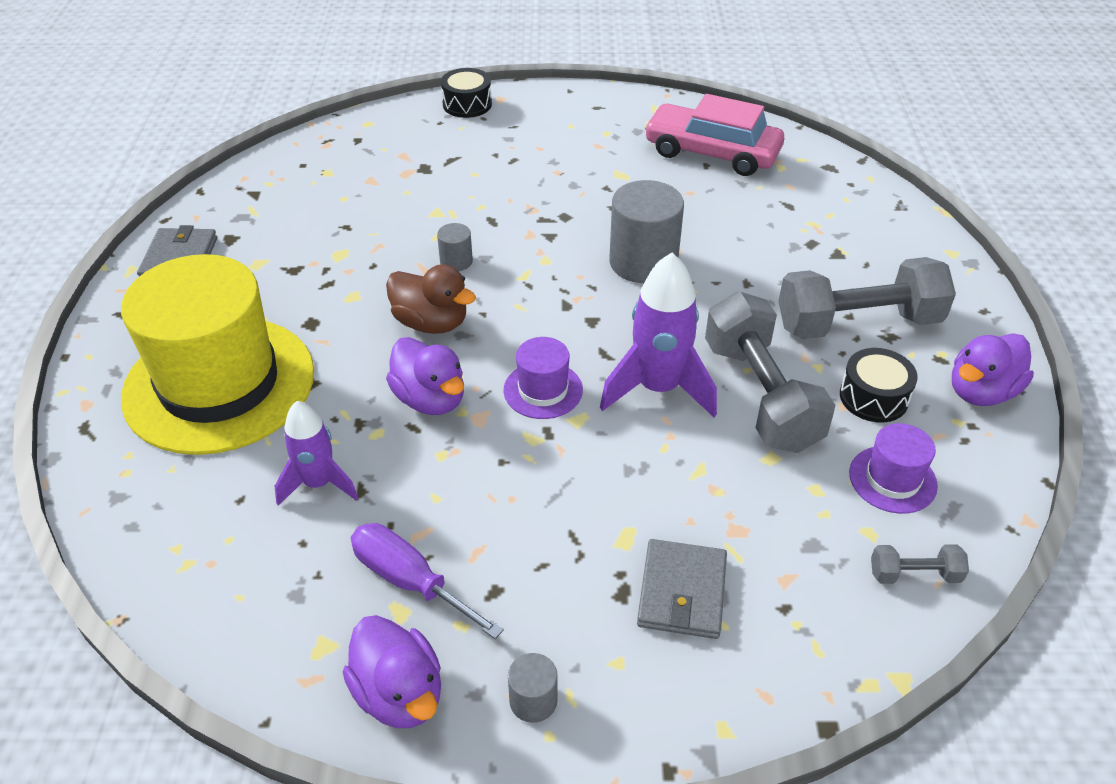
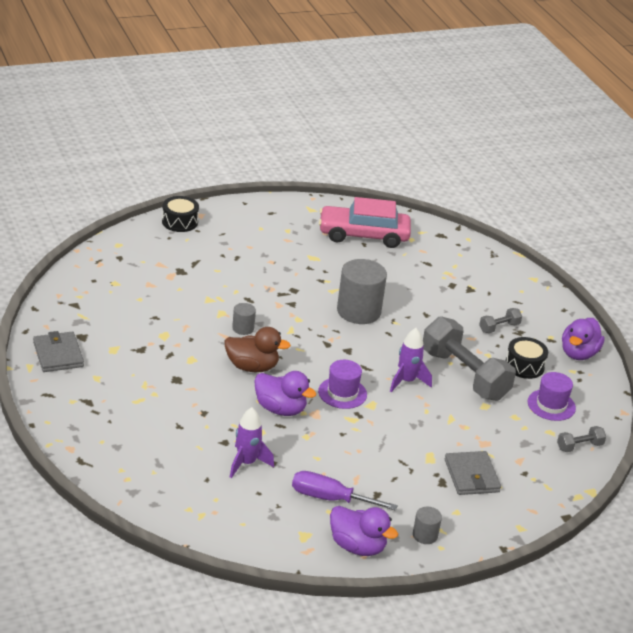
camera: 25 degrees left, 10 degrees down
yellow hat [121,254,314,455] -> none
purple rocket [600,252,717,417] -> purple rocket [390,328,432,392], size x0.64
grey dumbbell [778,257,956,339] -> grey dumbbell [479,308,522,333], size x0.44

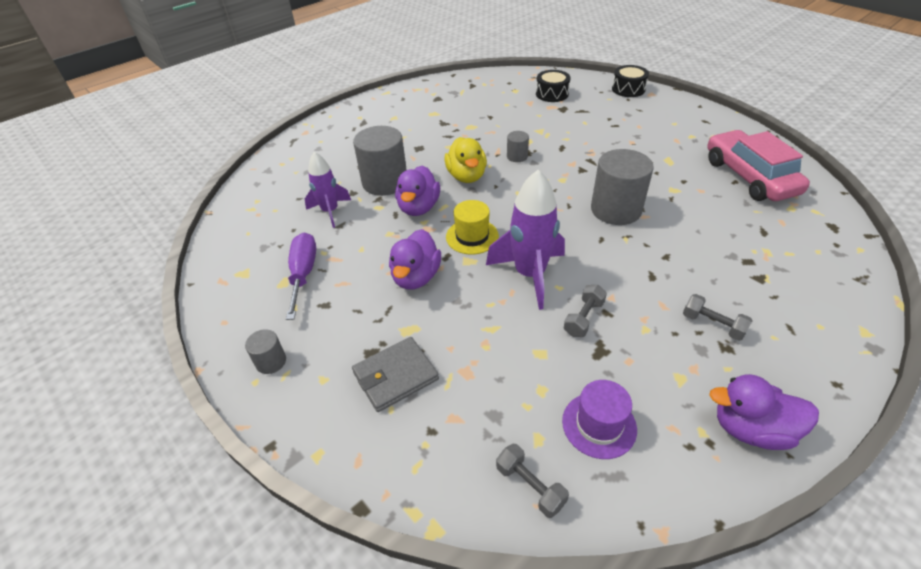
camera: 75 degrees right, 10 degrees up
grey wallet [33,331,84,372] -> none
brown duck [225,327,291,372] -> yellow duck [444,137,487,183]
purple hat [318,360,367,409] -> yellow hat [446,200,499,255]
purple duck [330,506,398,556] -> purple duck moved to [389,229,441,289]
purple rocket [390,328,432,392] -> purple rocket [486,170,565,310], size x1.56
grey dumbbell [423,316,516,401] -> grey dumbbell [564,285,607,337], size x0.44
black drum [506,337,548,379] -> black drum moved to [536,70,571,102]
none -> grey cylinder [353,126,407,196]

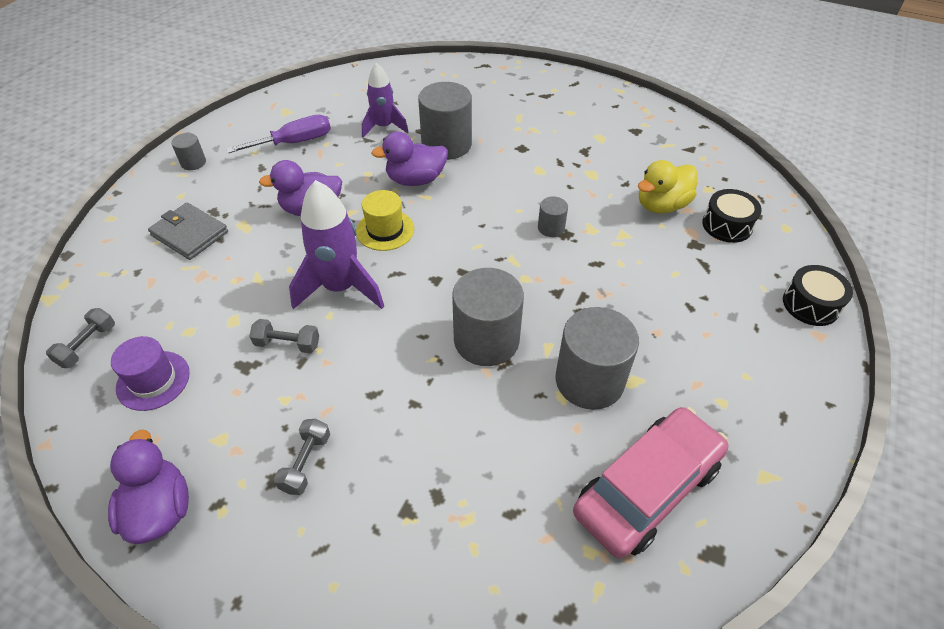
camera: 65 degrees right, 5 degrees up
yellow duck [444,137,487,183] -> yellow duck moved to [638,160,698,214]
none -> grey cylinder [556,307,639,410]

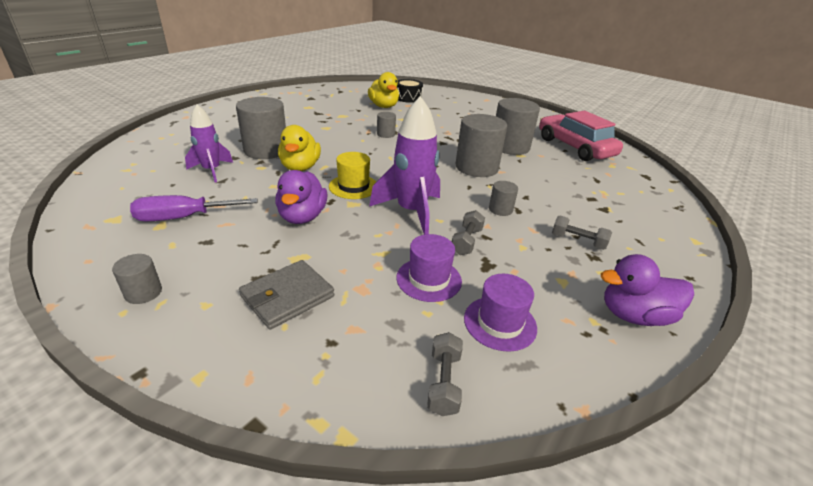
camera: 80 degrees left, 15 degrees down
grey dumbbell [46,308,115,368] -> grey dumbbell turned 60 degrees clockwise [427,332,463,416]
purple screwdriver [226,115,331,153] -> purple screwdriver turned 90 degrees counterclockwise [130,195,257,221]
purple duck [371,131,448,186] -> yellow duck [278,125,321,171]
black drum [783,265,853,326] -> none
none -> purple hat [396,234,462,302]
none -> grey cylinder [489,181,518,216]

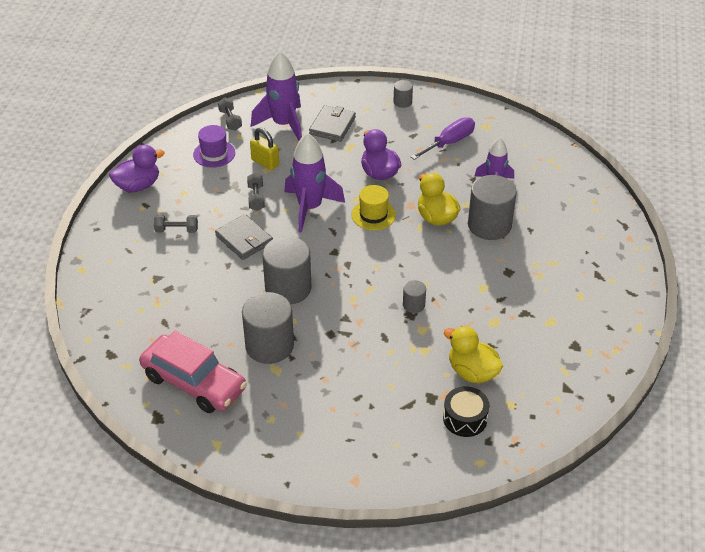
camera: 155 degrees right, 10 degrees up
purple hat [396,234,462,302] -> yellow padlock [250,128,279,170]
grey cylinder [489,181,518,216] -> grey wallet [215,214,273,260]
none -> purple rocket [251,51,302,141]

